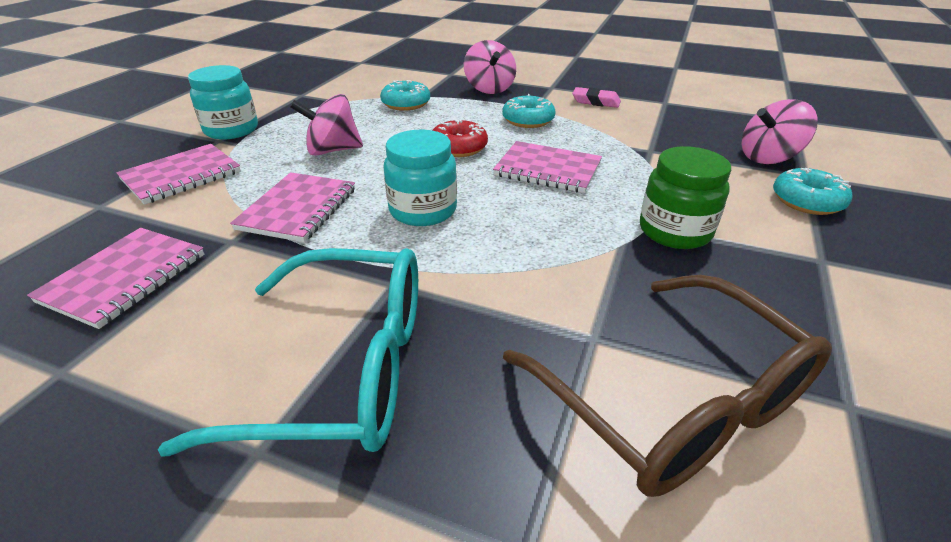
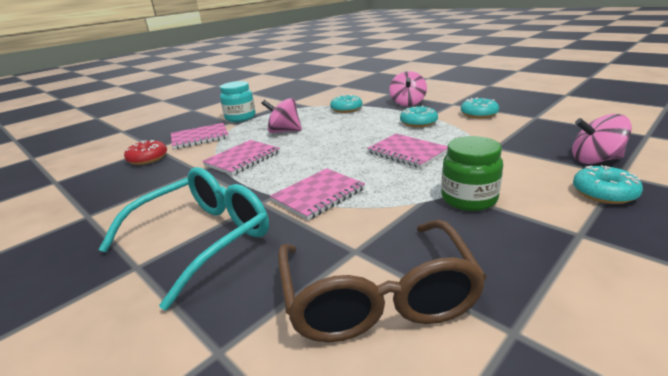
camera: 25 degrees right, 10 degrees down
pink notebook [27,228,204,329] -> pink notebook moved to [270,168,365,220]
turquoise glasses [158,248,418,457] -> turquoise glasses turned 75 degrees counterclockwise [99,167,269,311]
turquoise jar [383,130,457,226] -> none
red donut [432,119,488,157] -> red donut moved to [124,140,167,165]
pink eraser [572,87,621,108] -> turquoise donut [461,97,499,118]

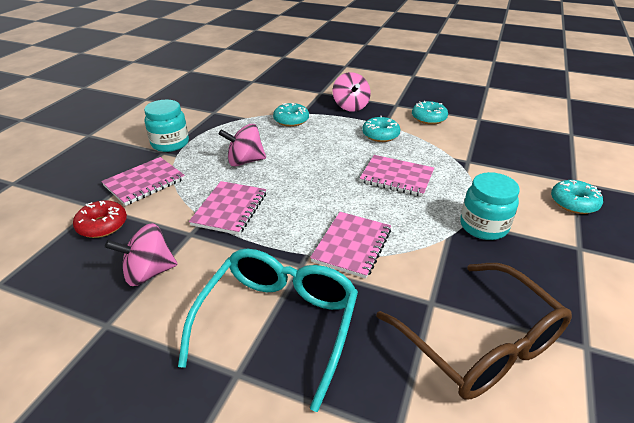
camera: 25 degrees left, 10 degrees up
green jar [441,136,503,211] -> turquoise jar [460,172,520,240]
pink spinning top [572,114,632,164] -> pink spinning top moved to [105,223,178,286]

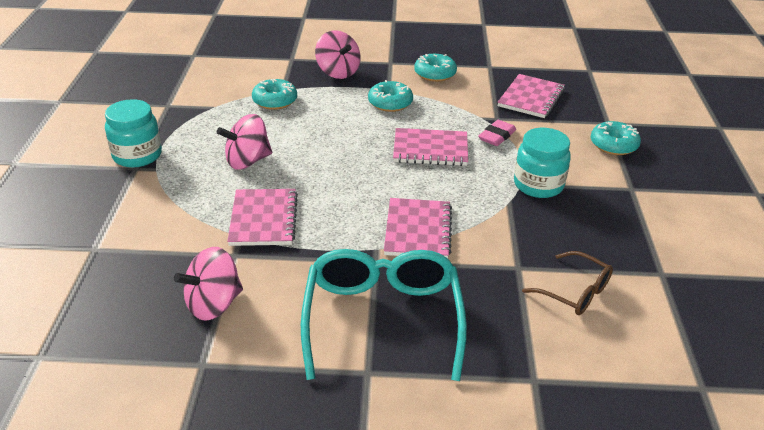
camera: 20 degrees left, 0 degrees up
red donut [73,200,127,238] -> none
pink notebook [101,157,185,206] -> pink notebook moved to [498,74,565,118]
brown glasses [376,263,572,400] -> brown glasses [522,251,613,315], size x0.53
none -> pink eraser [478,120,516,146]

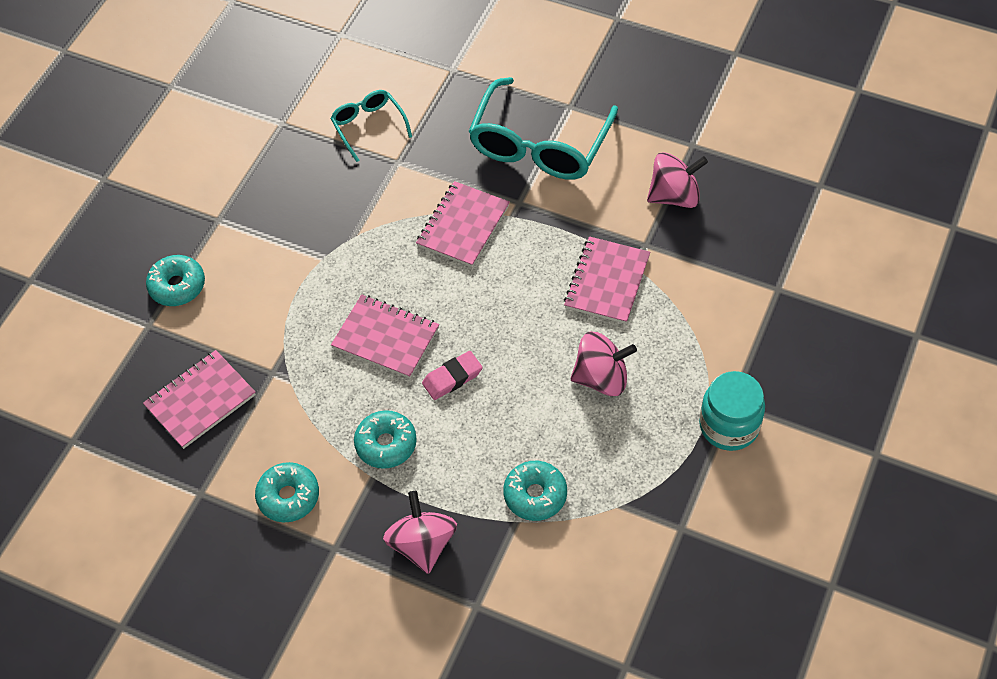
camera: 155 degrees left, 20 degrees up
pink eraser [478,120,516,146] -> pink eraser moved to [422,351,483,400]
turquoise jar [514,128,571,198] -> none
brown glasses [522,251,613,315] -> turquoise glasses [330,90,412,162]

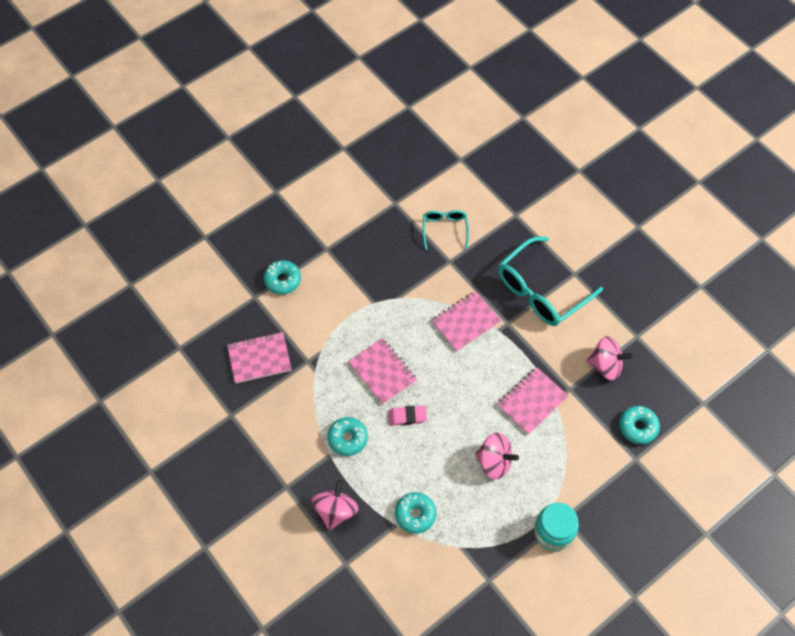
camera: 25 degrees right, 5 degrees up
turquoise donut [255,462,319,523] -> turquoise donut moved to [619,406,660,444]

